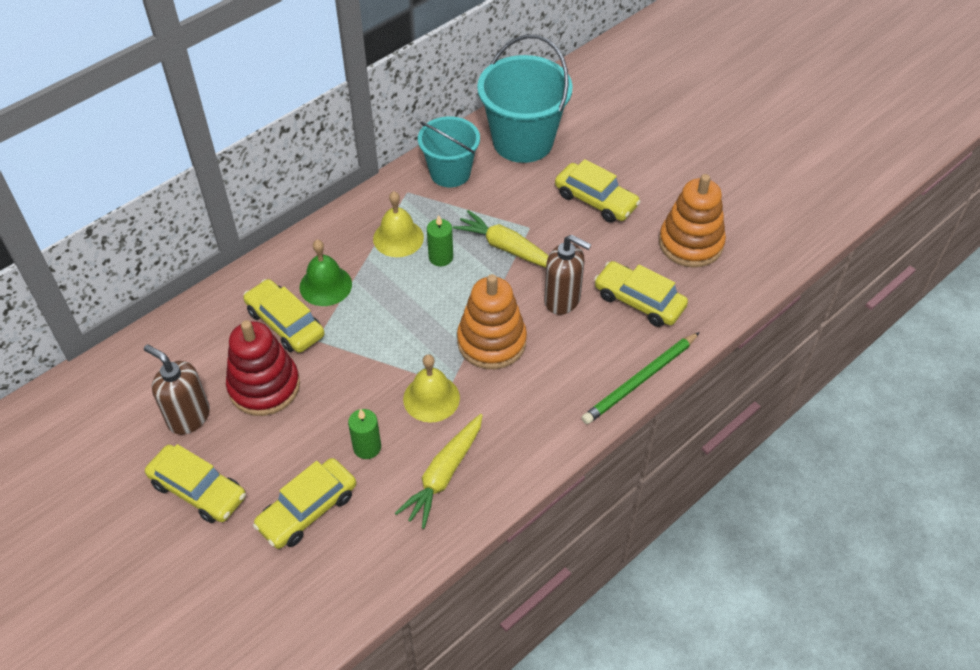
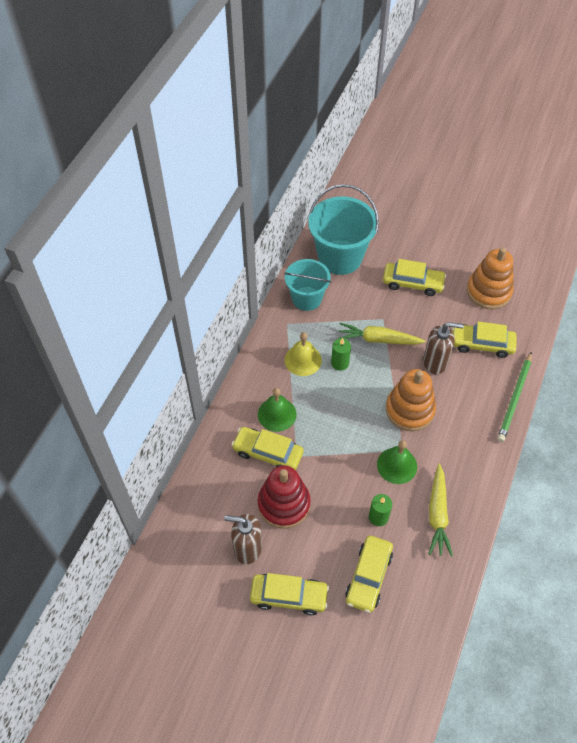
camera: 25 degrees left, 5 degrees up
yellow bell [403,354,460,423] -> green bell [377,440,417,484]

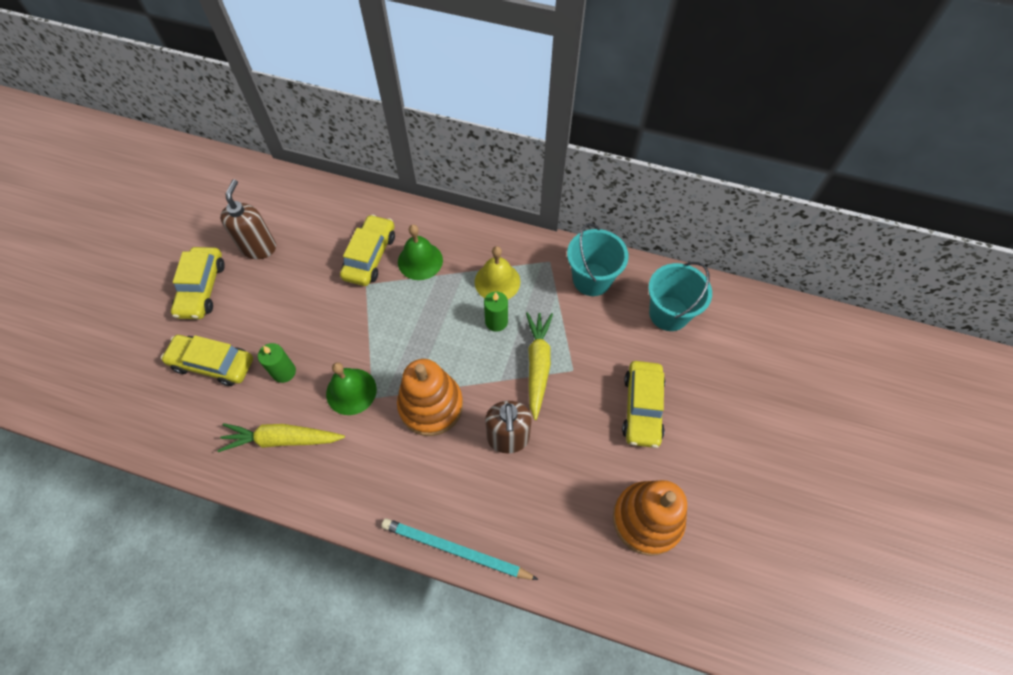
camera: 85 degrees right, 5 degrees up
red stacking toy [258,465,311,529] -> none
turquoise bucket [308,184,379,275] -> turquoise bucket [648,262,712,331], size x0.65
yellow car [452,321,517,358] -> none
green pencil [497,352,532,442] -> turquoise pencil [381,518,539,580]

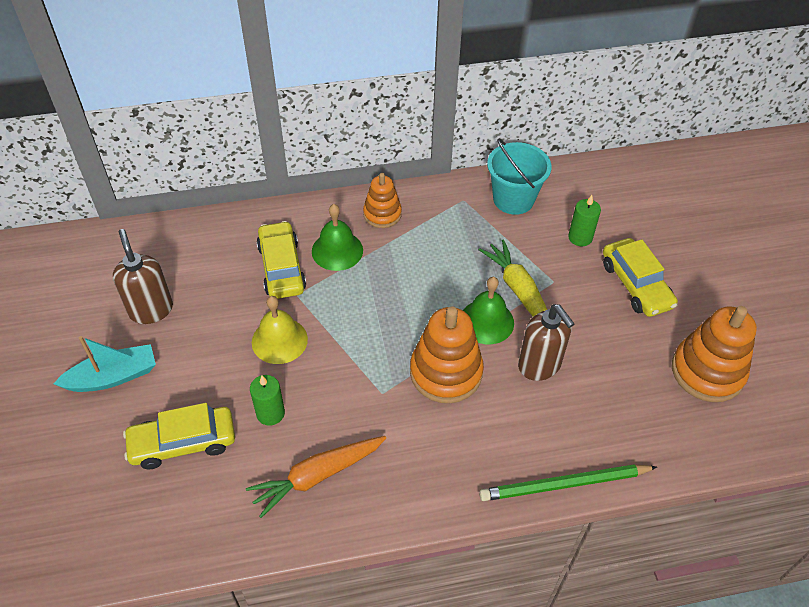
camera: 30 degrees left, 10 degrees down
yellow car [171,247,225,319] -> turquoise boat [54,336,156,392]
yellow carrot [218,423,345,452] -> orange carrot [246,436,386,518]
green bell [326,362,377,415] -> green bell moved to [463,277,514,344]
turquoise pencil [381,518,539,580] -> green pencil [479,464,657,501]
yellow bell [475,246,520,299] -> yellow bell moved to [252,296,308,364]
green candle [484,292,508,332] -> green candle moved to [568,195,601,246]
turquoise bucket [648,262,712,331] -> none
none -> orange stacking toy [363,173,402,228]

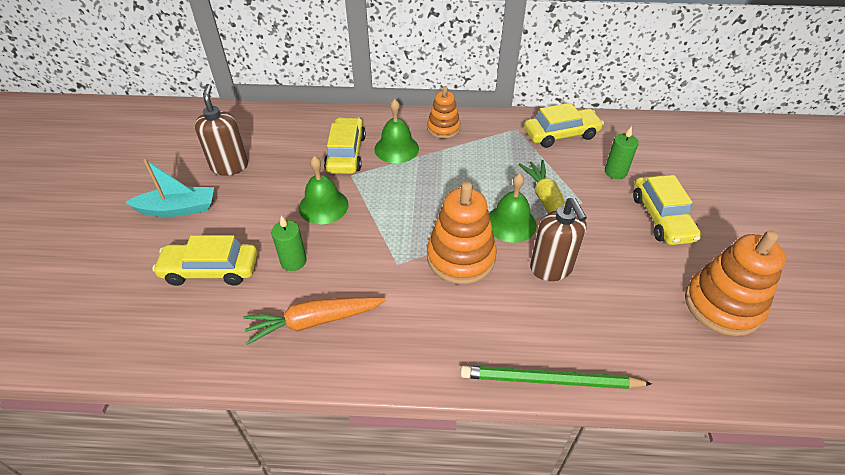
camera: 15 degrees right, 5 degrees down
yellow bell [252,296,308,364] -> green bell [299,156,349,224]
turquoise bucket [487,139,552,215] -> yellow car [524,103,604,148]

